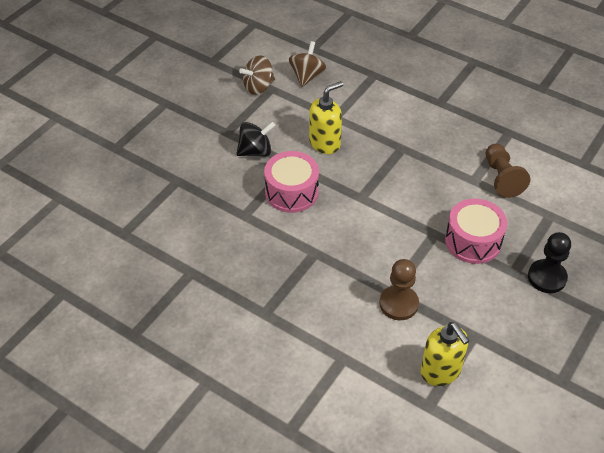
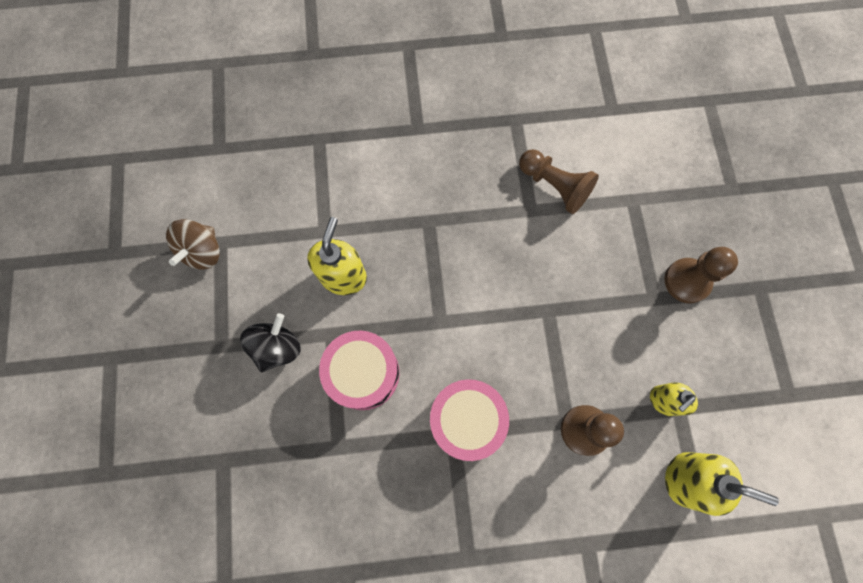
camera: 40 degrees left, 25 degrees up
brown spinning top [289,41,327,87] -> none
pink drum [445,199,507,264] -> pink drum moved to [430,379,509,461]
black pawn [528,232,571,293] -> brown pawn [665,247,738,303]
none -> yellow soap dispenser [650,382,698,416]

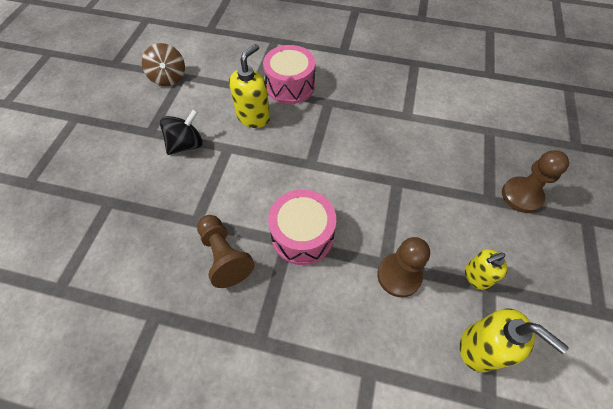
camera: 20 degrees right, 15 degrees down
brown spinning top [166,219,220,270] -> brown spinning top turned 60 degrees counterclockwise [142,43,185,86]
pink drum [319,331,399,410] -> pink drum moved to [263,45,316,104]
brown pawn [519,149,599,214] -> brown pawn moved to [197,215,255,288]

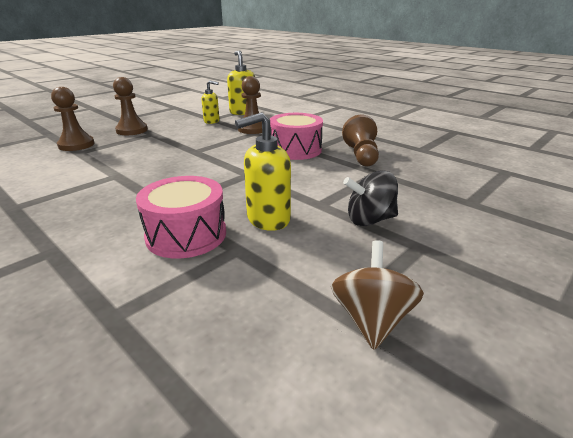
camera: 150 degrees left, 30 degrees down
none -> brown pawn [51,87,95,151]

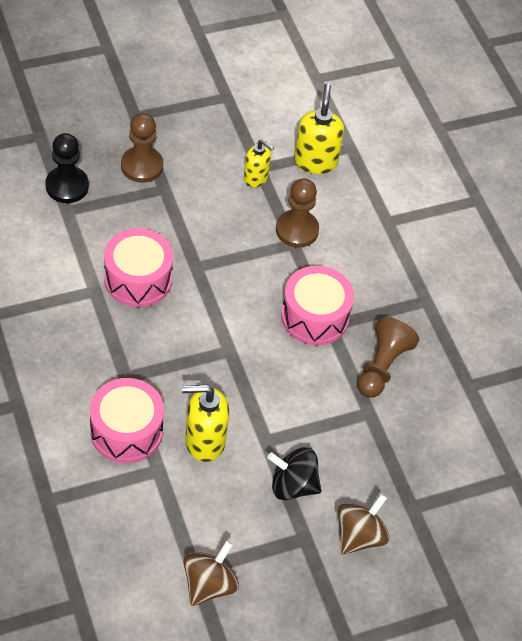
camera: 20 degrees right, 25 degrees up
brown pawn [51,87,95,151] -> black pawn [45,133,89,203]
none -> pink drum [104,228,173,307]
none -> brown spinning top [338,494,390,555]

